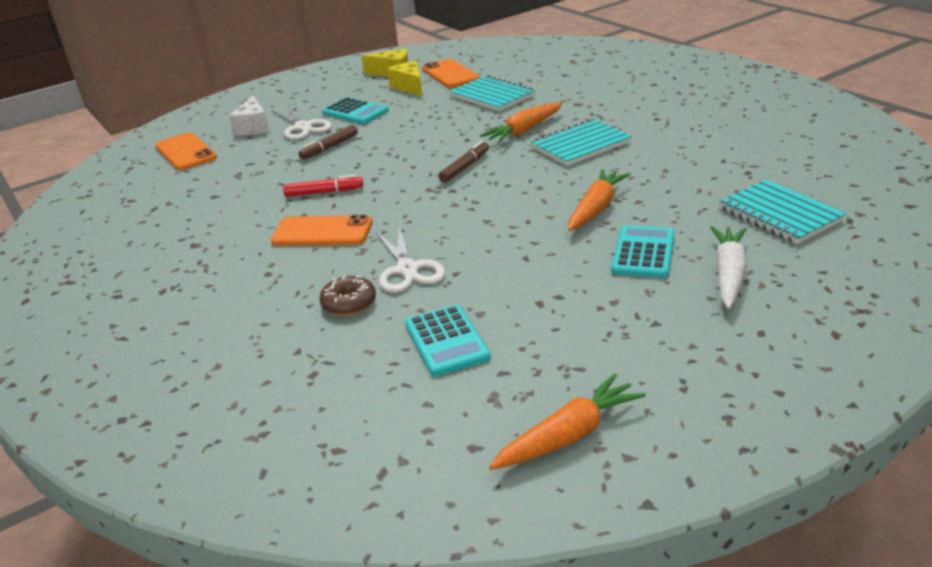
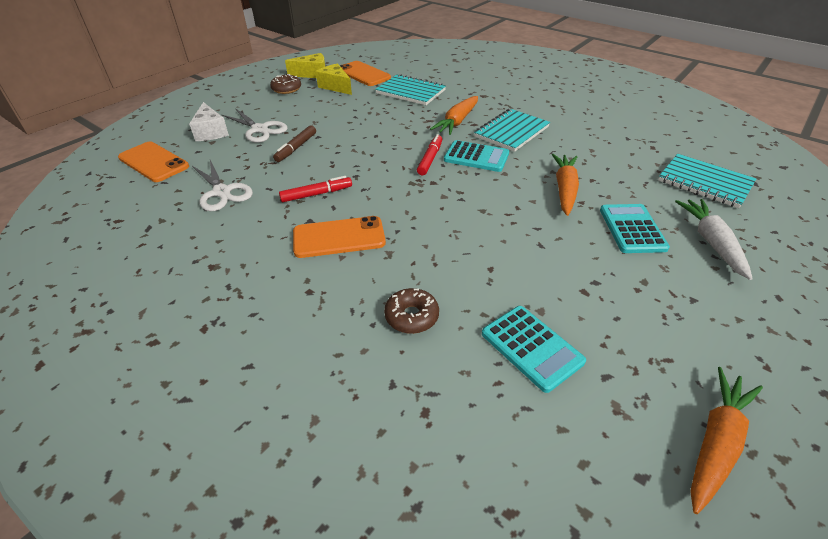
camera: 20 degrees left, 10 degrees up
turquoise calculator [322,97,389,124] -> turquoise calculator moved to [444,140,509,172]
white scissors [376,226,446,293] -> white scissors moved to [192,160,253,211]
brown marker [439,141,489,183] -> red marker [417,134,442,175]
none -> brown donut [270,74,301,94]

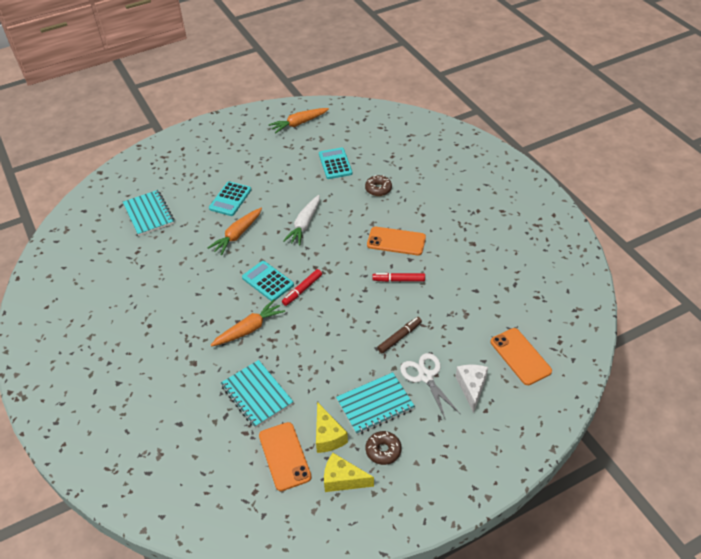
camera: 155 degrees left, 5 degrees up
white scissors [192,160,253,211] -> none
turquoise notebook [474,109,550,152] -> turquoise notebook moved to [336,372,415,435]
white carrot [675,199,753,280] -> white carrot moved to [283,195,320,246]

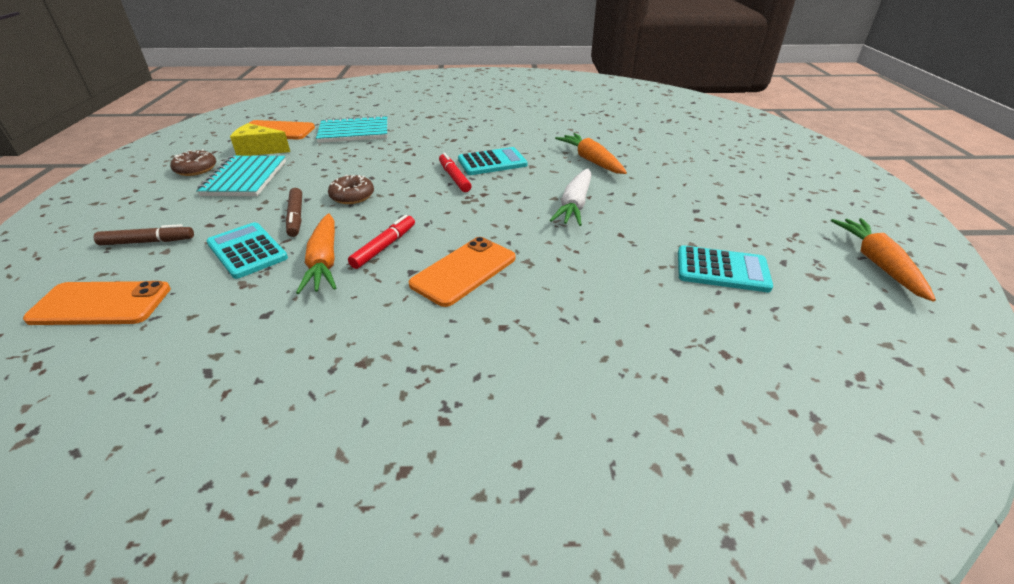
camera: 115 degrees right, 10 degrees down
turquoise notebook [123,190,174,236] -> none
turquoise calculator [209,181,251,216] -> turquoise calculator moved to [206,222,288,279]
orange carrot [210,300,285,347] -> orange carrot moved to [296,213,336,294]
white carrot [283,195,320,246] -> white carrot turned 120 degrees counterclockwise [550,168,591,226]
yellow cheese [324,453,374,492] -> none
brown donut [365,175,392,196] -> brown donut moved to [328,175,374,204]
white scissors [400,353,460,420] -> none
white cheese [456,365,488,413] -> brown marker [93,224,194,245]

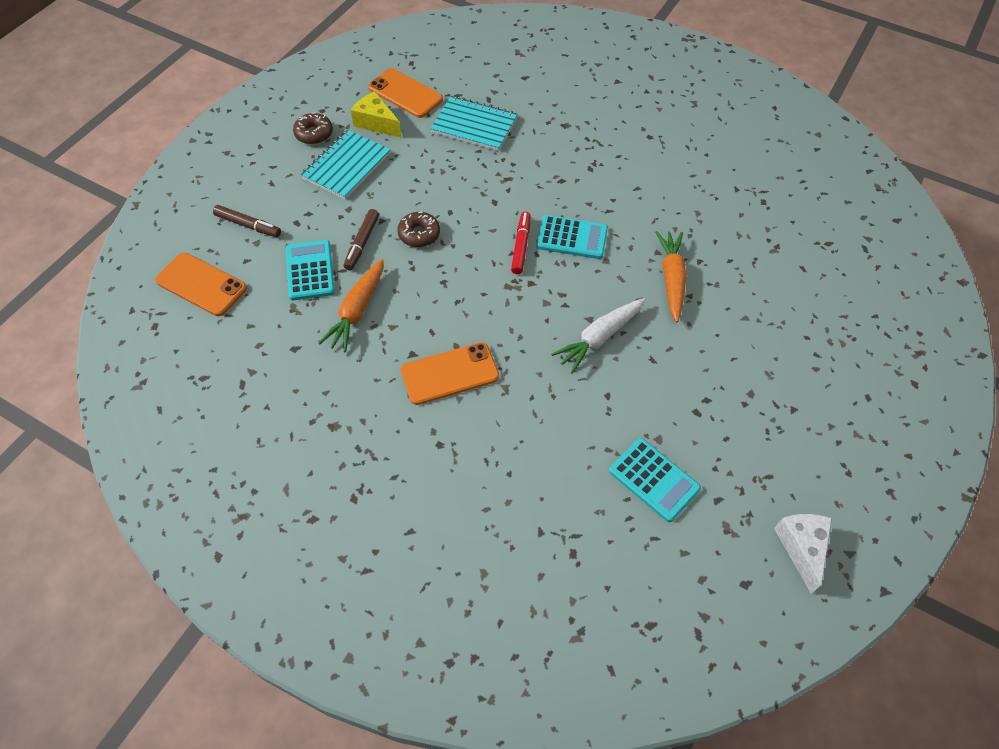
camera: 30 degrees right, 20 degrees up
red marker [348,215,415,269] -> none
orange carrot [831,218,936,302] -> white cheese [774,514,832,593]

